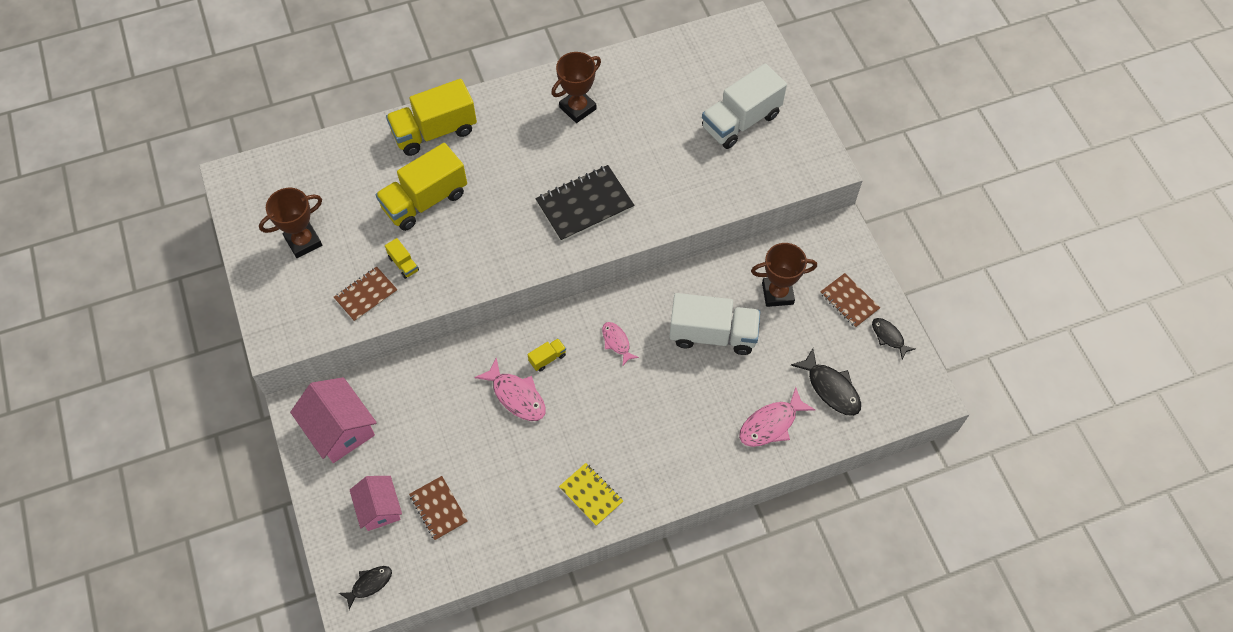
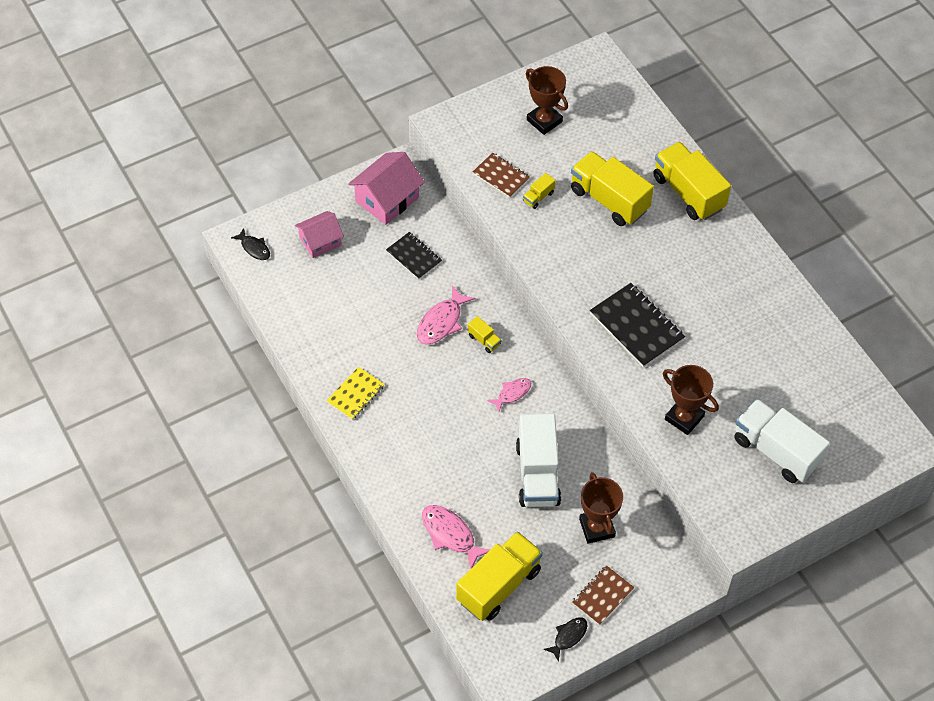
camera: 80 degrees right, 5 degrees down
brown notebook [409,476,468,541] -> none
brown trophy [551,52,601,123] -> brown trophy moved to [663,365,719,435]
black fish [791,348,861,416] -> yellow truck [456,531,543,621]
none -> black notebook [386,232,442,280]

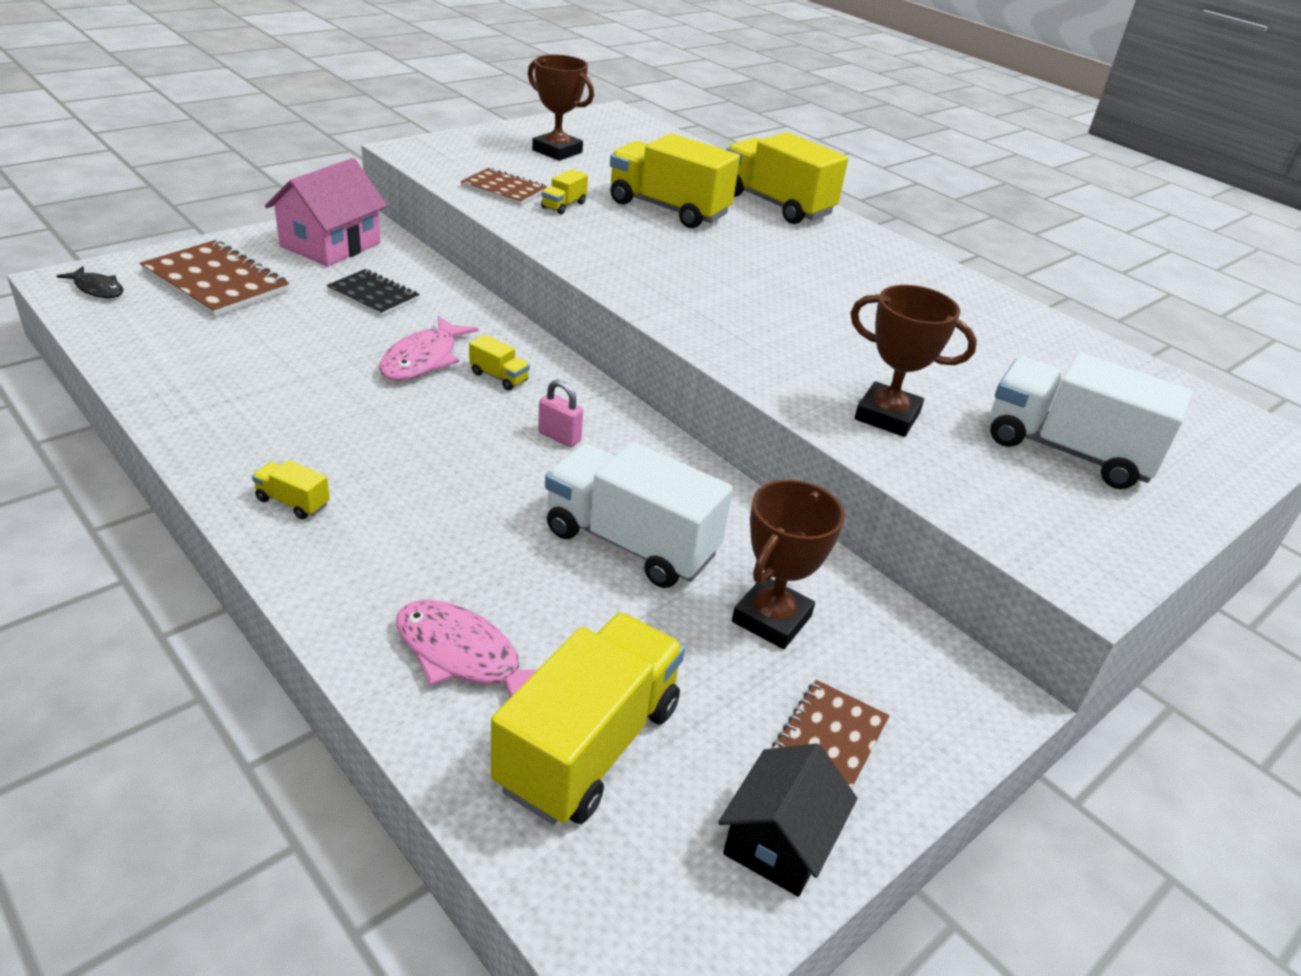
camera: 15 degrees left, 20 degrees down
pink house [295,211,344,258] -> brown notebook [140,240,289,317]
yellow notebook [326,367,385,420] -> none
pink fish [487,378,531,412] -> pink padlock [538,379,583,447]
white truck [516,414,561,507] -> white truck turned 135 degrees clockwise [545,442,733,588]
black fish [543,617,588,662] -> black house [718,743,858,897]
brown trophy [579,472,623,544] -> brown trophy turned 60 degrees clockwise [732,480,845,649]
black notebook [590,283,685,367] -> none
none -> yellow truck [252,460,330,519]

